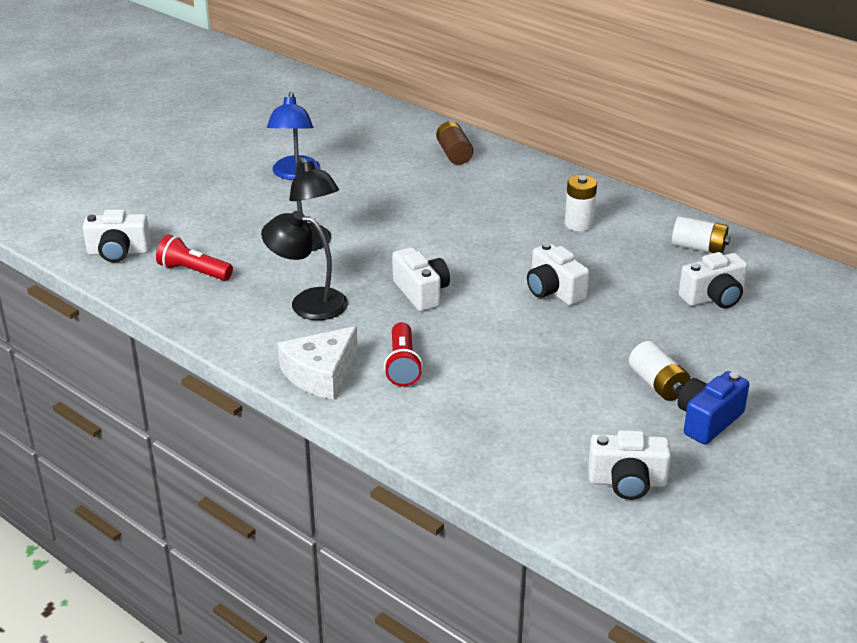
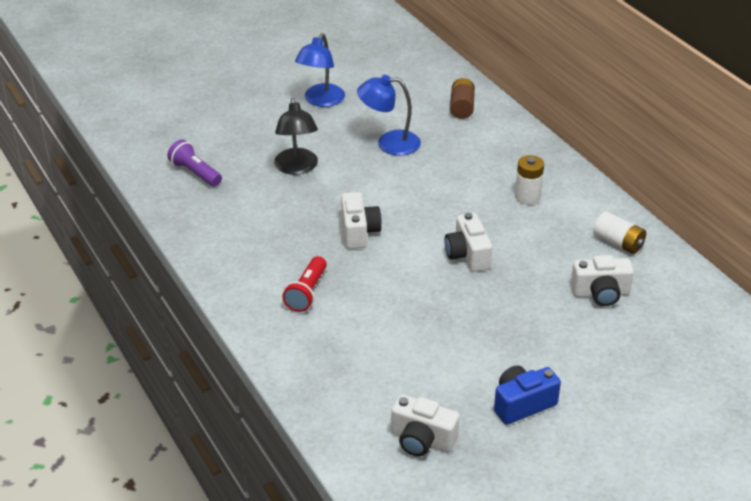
camera: 20 degrees right, 5 degrees up
white camera [83,209,150,263] -> none
red flashlight [156,235,233,281] -> purple flashlight [167,139,222,187]
black lamp [261,211,348,320] -> none
white cheese [278,326,358,400] -> none
white battery [629,341,691,401] -> none
none -> blue lamp [357,75,421,156]

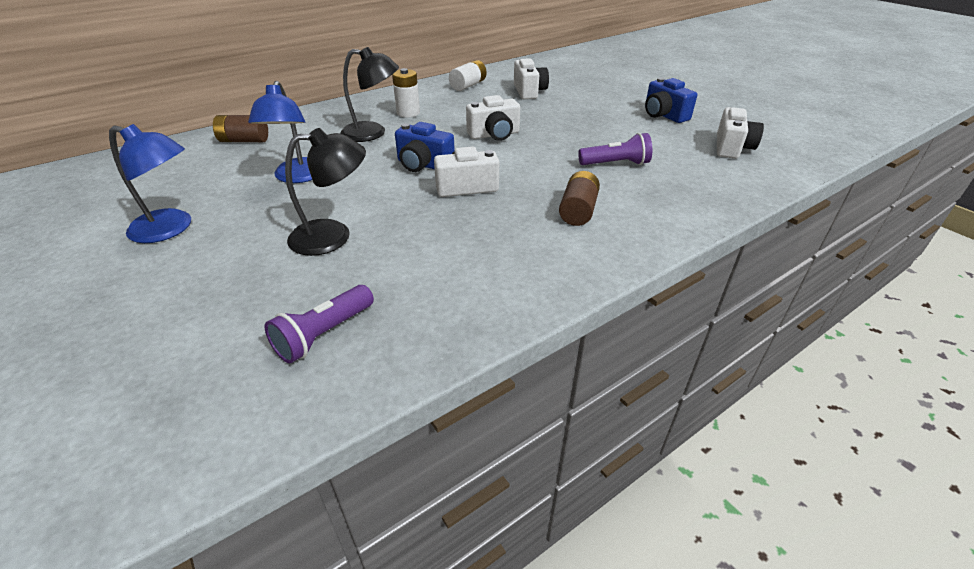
camera: 95 degrees left, 0 degrees up
red flashlight [282,256,327,312] -> brown battery [559,171,600,226]
none -> black lamp [340,47,399,142]
none -> blue camera [395,122,455,172]
none -> purple flashlight [578,133,652,165]

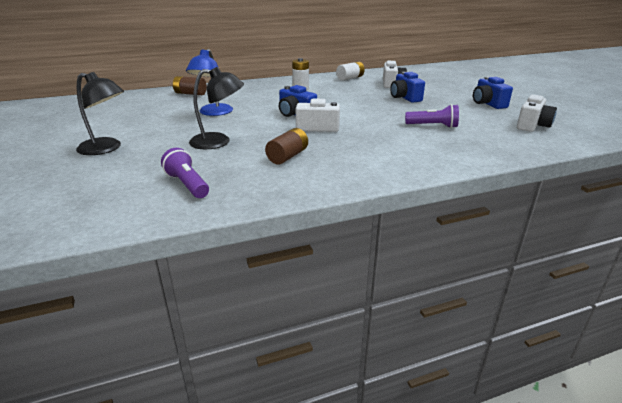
camera: 15 degrees right, 10 degrees down
blue lamp [109,124,191,243] -> none
purple flashlight [265,285,374,363] -> purple flashlight turned 90 degrees clockwise [161,148,209,198]
black lamp [340,47,399,142] -> black lamp moved to [76,72,124,155]
white camera [466,95,520,141] -> none
brown battery [559,171,600,226] -> brown battery moved to [265,128,308,164]
none -> blue camera [390,72,425,103]

